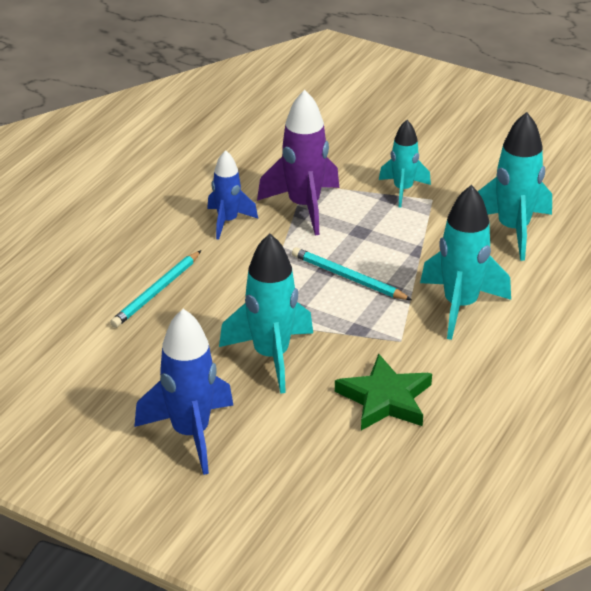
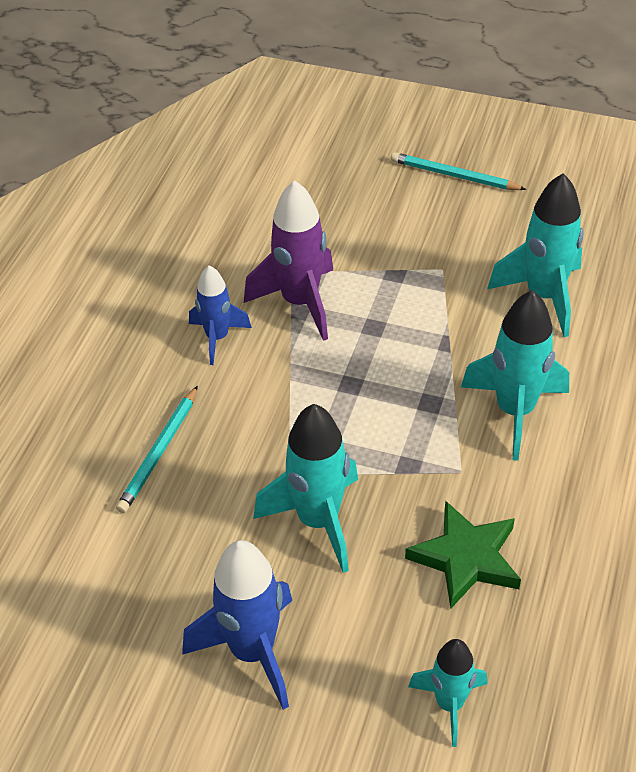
camera: 10 degrees left, 10 degrees up
turquoise pencil [292,247,412,300] -> turquoise pencil moved to [391,152,527,190]
turquoise rocket [379,120,431,208] -> turquoise rocket moved to [408,639,488,747]

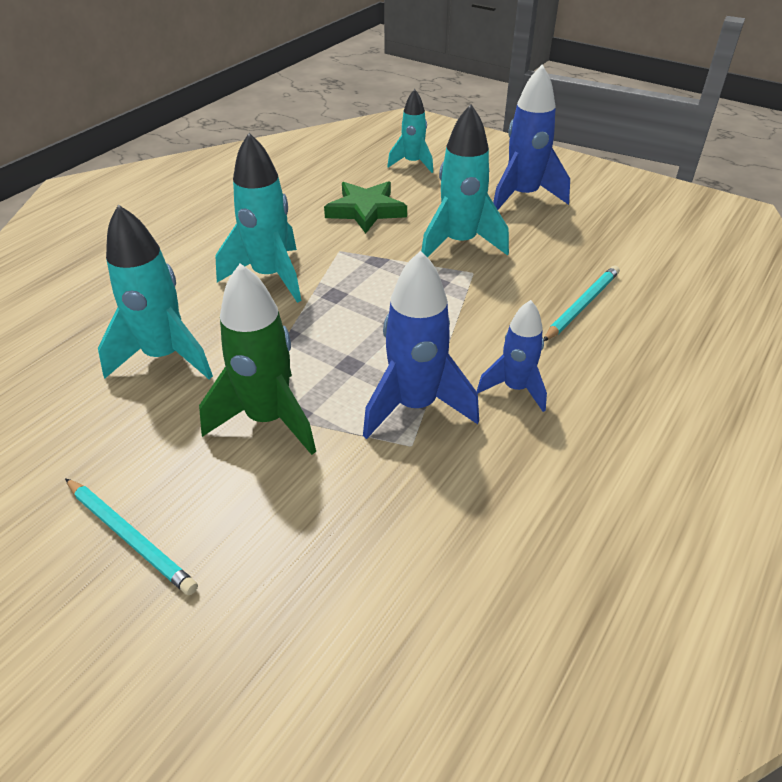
camera: 165 degrees left, 5 degrees down
purple rocket [244,180,333,341] -> blue rocket [363,250,479,439]
none -> green rocket [199,263,316,455]

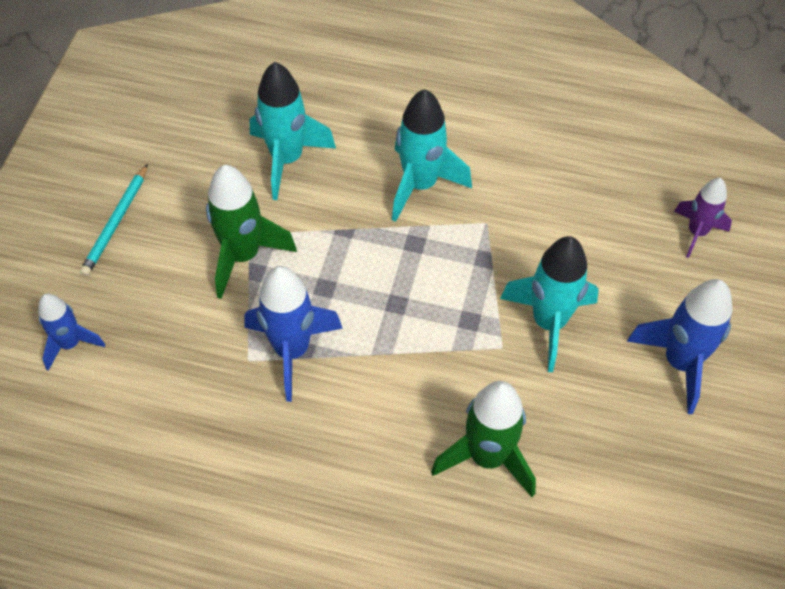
camera: 70 degrees right, 15 degrees up
green star [324,181,407,234] -> none
turquoise rocket [387,89,433,173] -> purple rocket [674,178,732,258]
blue rocket [477,300,547,412] -> blue rocket moved to [38,294,105,371]
turquoise pencil [543,265,620,341] -> green rocket [431,381,536,497]

